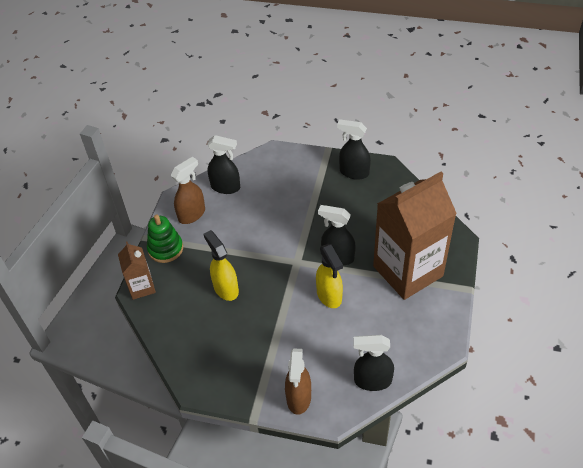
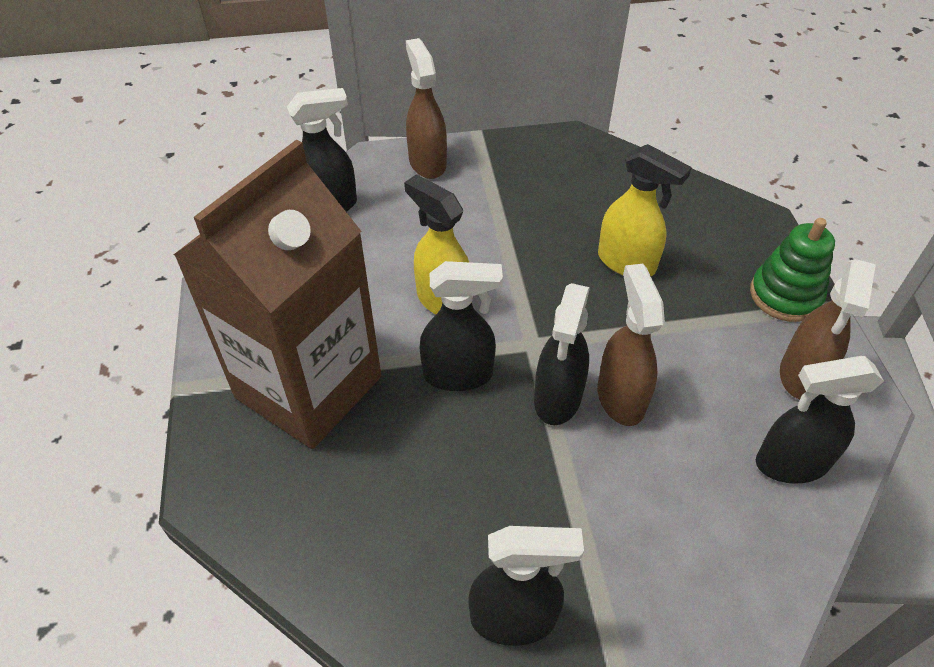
camera: 155 degrees right, 0 degrees up
brown carton [118,242,156,300] -> none
none -> black spray bottle [534,283,590,425]
none -> brown spray bottle [597,264,665,426]

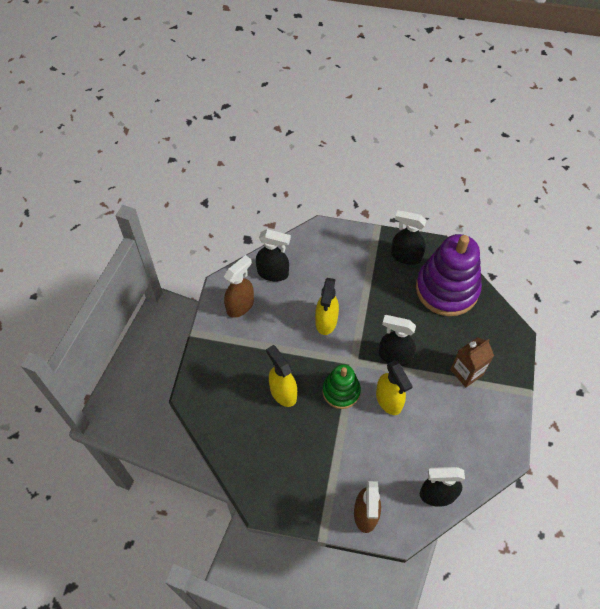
camera: 160 degrees left, 10 degrees up
brown carton [174,139,381,449] -> brown carton [450,337,494,387], size x0.47
black spray bottle [534,283,590,425] -> none
brown spray bottle [597,264,665,426] -> yellow spray bottle [315,278,339,335]
green stacking toy [750,218,835,322] -> green stacking toy moved to [322,364,361,409]
none -> purple stacking toy [416,234,482,316]

